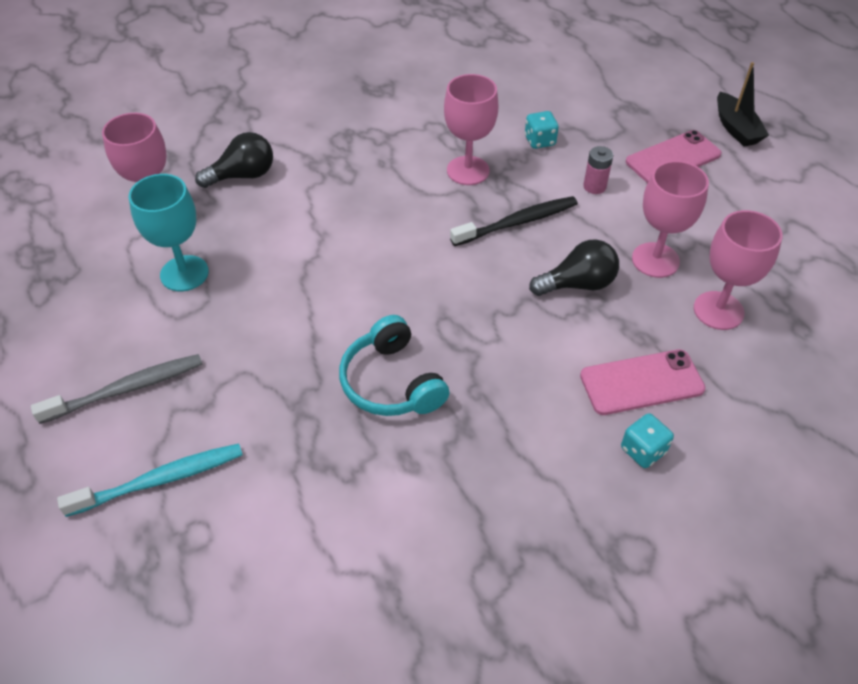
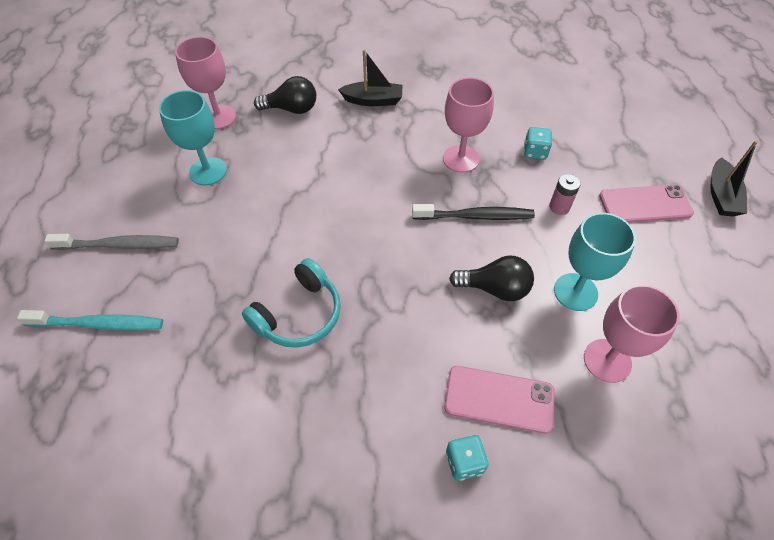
camera: 25 degrees right, 5 degrees up
turquoise headphones [339,315,450,416] -> turquoise headphones turned 135 degrees counterclockwise [242,258,341,348]
pink goblet [632,161,709,278] -> turquoise goblet [554,213,636,311]
none -> black boat [338,50,402,106]

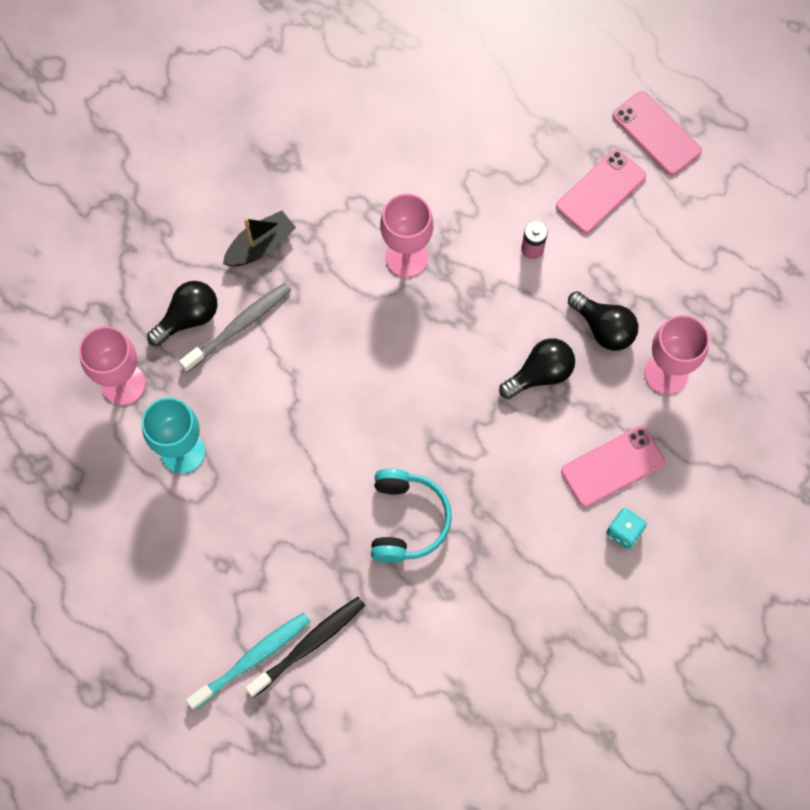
camera: 40 degrees left, 15 degrees up
grey toothbrush [44,234,179,250] -> grey toothbrush moved to [179,283,291,372]
black toothbrush [412,204,535,220] -> black toothbrush moved to [245,597,365,698]
turquoise dice [524,127,552,160] -> none
turquoise goblet [554,213,636,311] -> black light bulb [568,291,638,351]
black boat [710,141,758,217] -> pink phone [612,91,702,176]

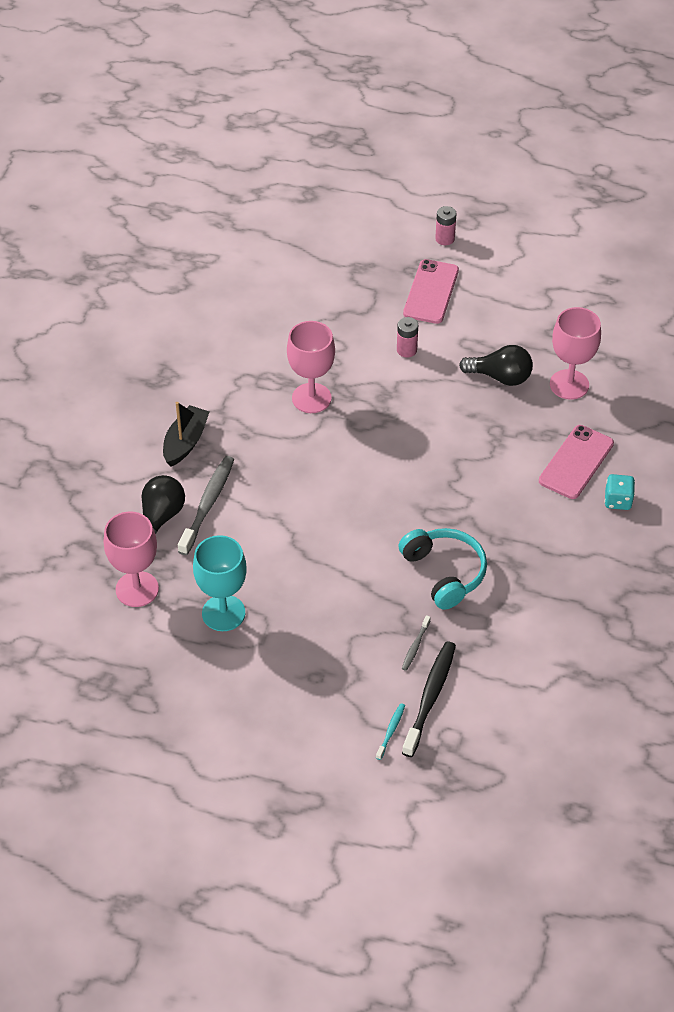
camera: 30 degrees left, 20 degrees down
turquoise toothbrush [186,612,311,710] -> turquoise toothbrush [376,703,405,760], size x0.48
black light bulb [499,338,575,399] -> none
pink phone [612,91,702,176] -> pink battery [435,206,457,245]
none -> grey toothbrush [402,615,431,671]

